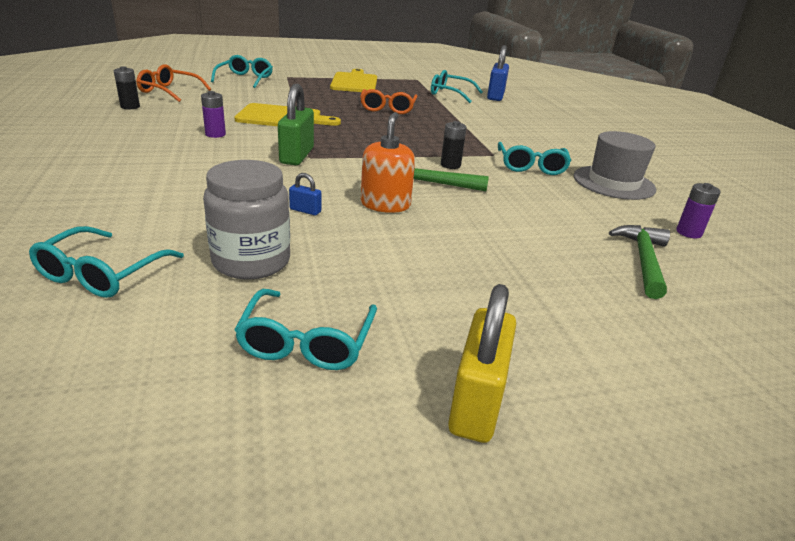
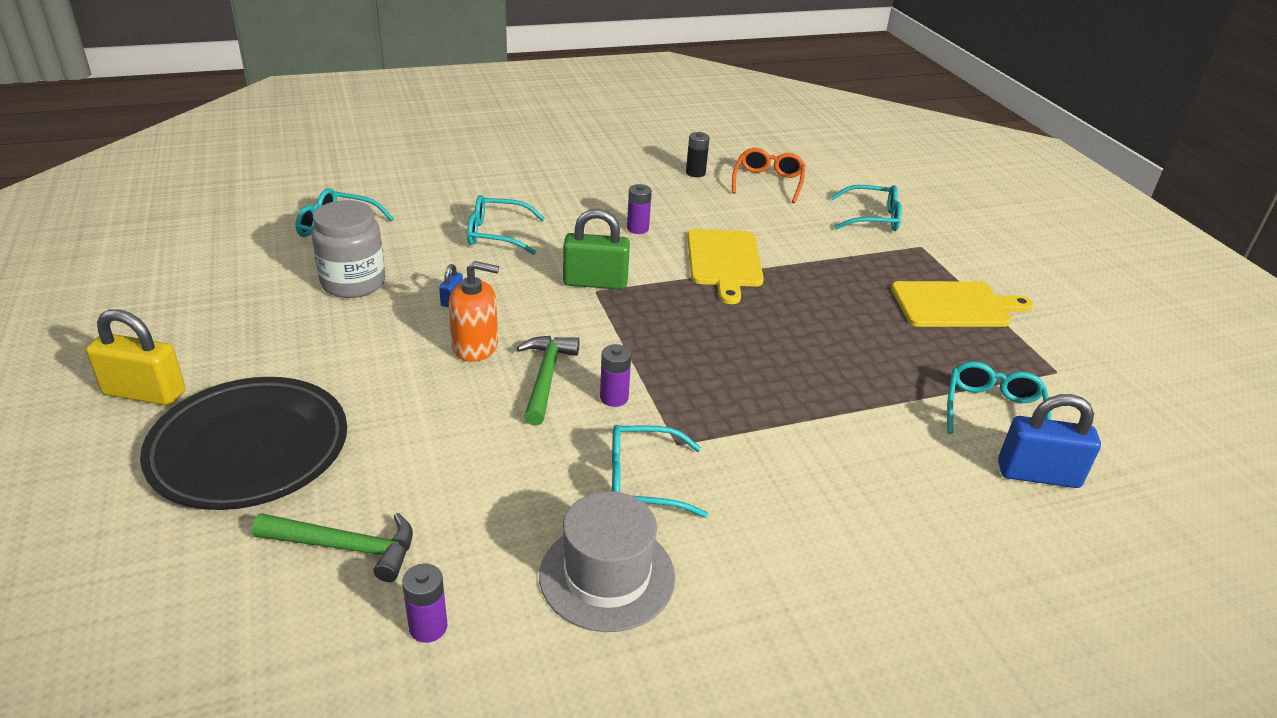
camera: 85 degrees right, 5 degrees up
turquoise glasses [234,289,377,370] -> turquoise glasses moved to [467,195,545,255]
orange glasses [360,89,417,114] -> none
black battery [441,121,467,169] -> purple battery [600,344,631,407]
none -> black plate [140,377,347,510]

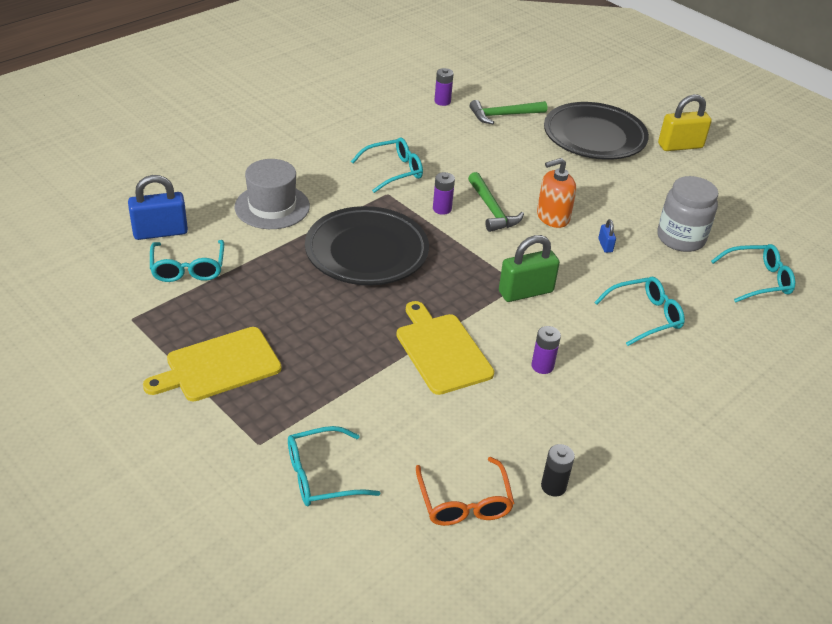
camera: 155 degrees right, 5 degrees up
grey hat [539,491,675,632] -> grey hat moved to [235,159,310,229]
none -> black plate [305,206,429,285]

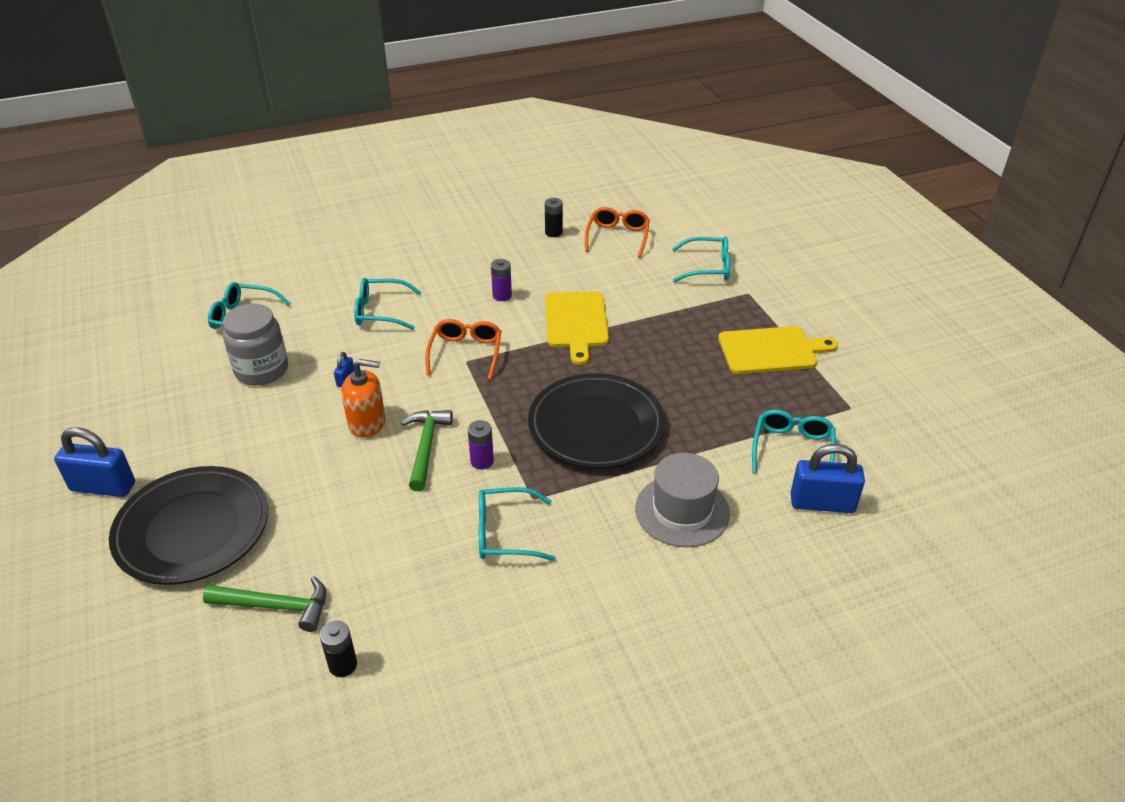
camera: 155 degrees left, 0 degrees up
purple battery [434,68,454,106] -> black battery [320,621,357,677]
green padlock [499,235,560,302] -> orange glasses [425,319,501,380]
yellow padlock [658,94,712,151] -> blue padlock [54,427,135,497]

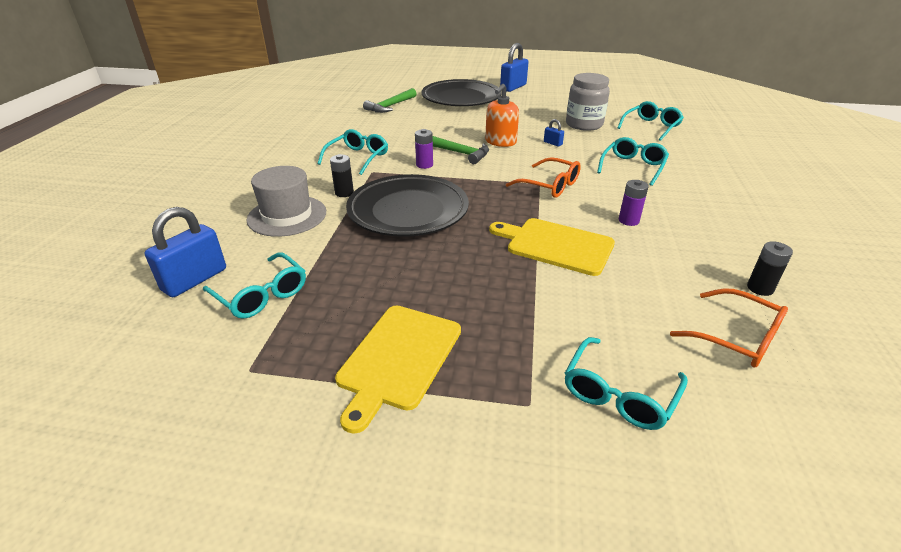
camera: 120 degrees right, 5 degrees down
black battery [320,621,357,677] -> black battery moved to [330,154,354,197]

